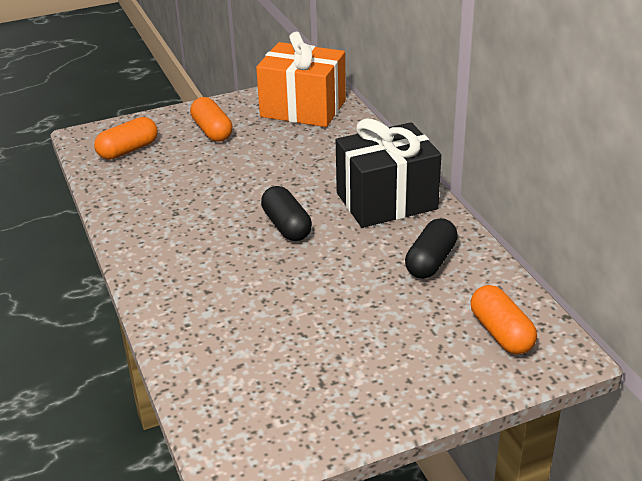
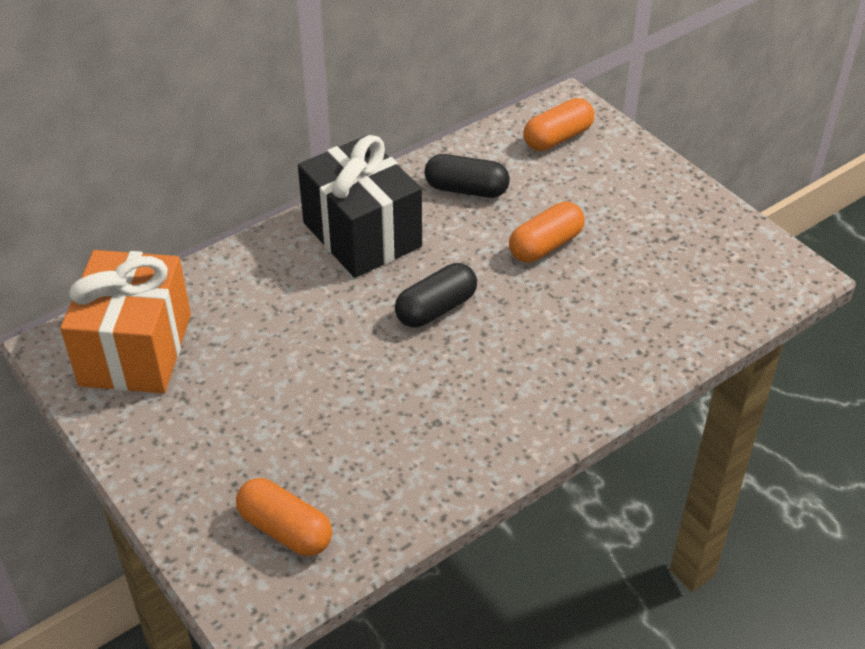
camera: 105 degrees left, 10 degrees up
orange capsule [190,97,233,142] -> orange capsule moved to [509,202,584,263]

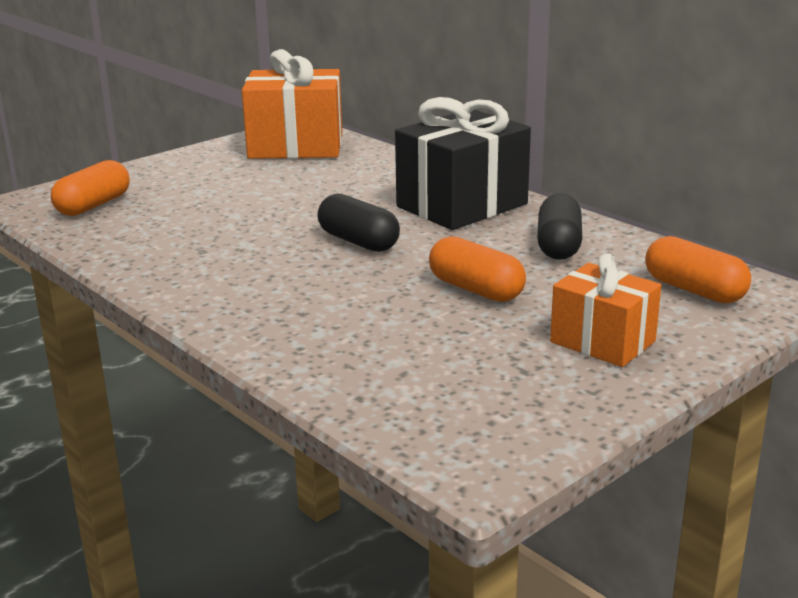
camera: 85 degrees right, 20 degrees down
none -> orange gift [550,253,662,367]

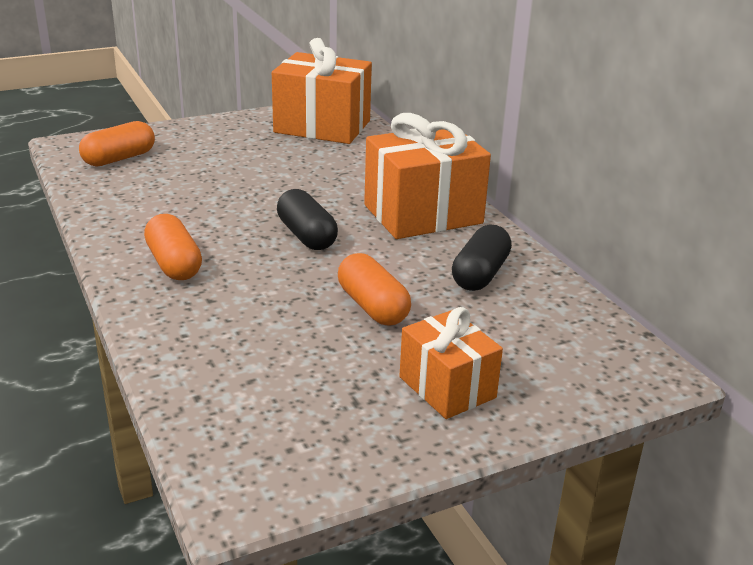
camera: 15 degrees right, 5 degrees up
black gift [395,97,531,230] -> orange gift [364,113,491,239]
orange capsule [645,236,751,303] -> orange capsule moved to [144,214,202,280]

